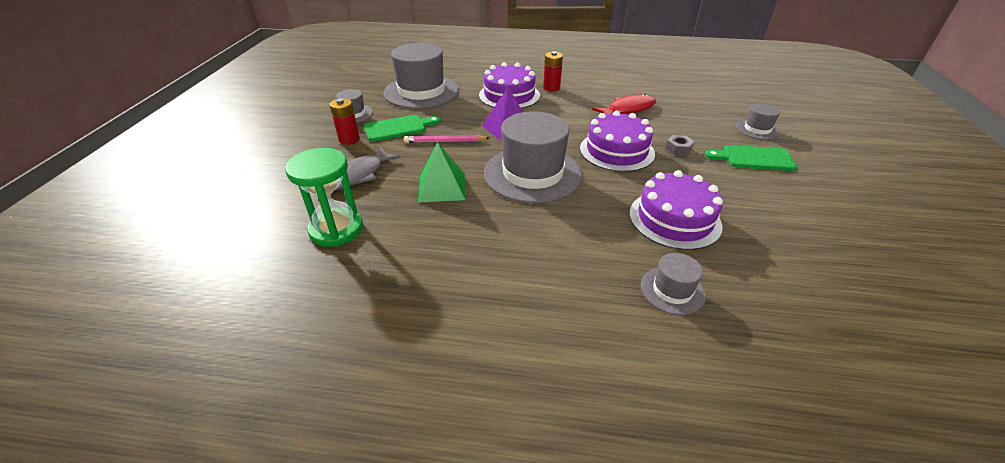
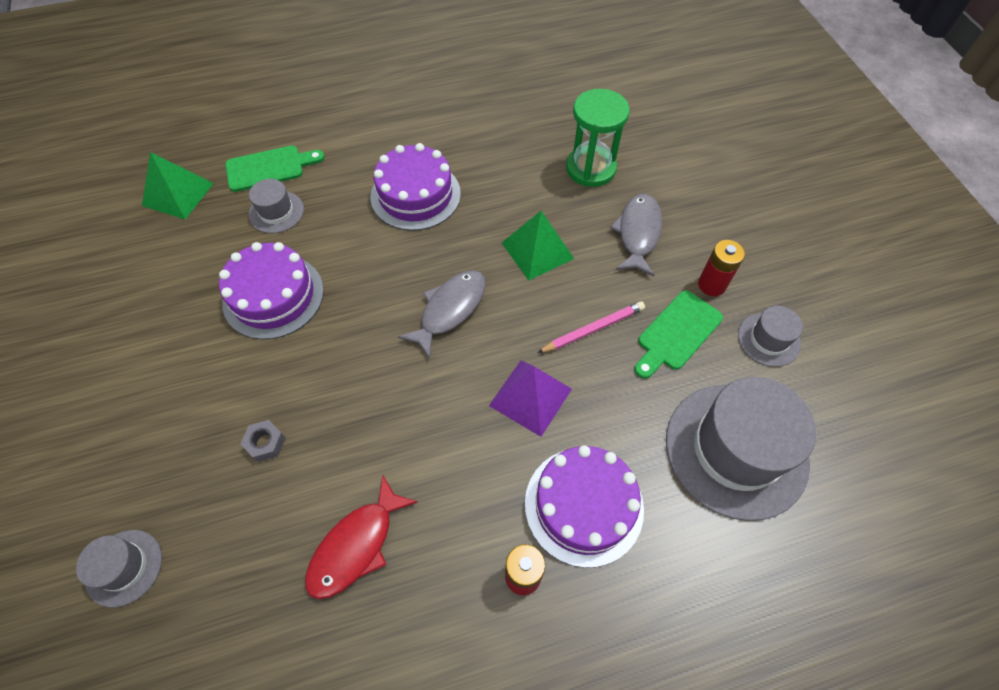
camera: 155 degrees right, 20 degrees up
grey hat [484,111,582,203] -> grey fish [398,270,486,359]
purple cake [580,111,655,172] -> purple cake moved to [370,143,461,231]
green cutting board [705,145,797,171] -> green cutting board moved to [225,146,325,192]
none -> green pyramid [142,152,214,219]

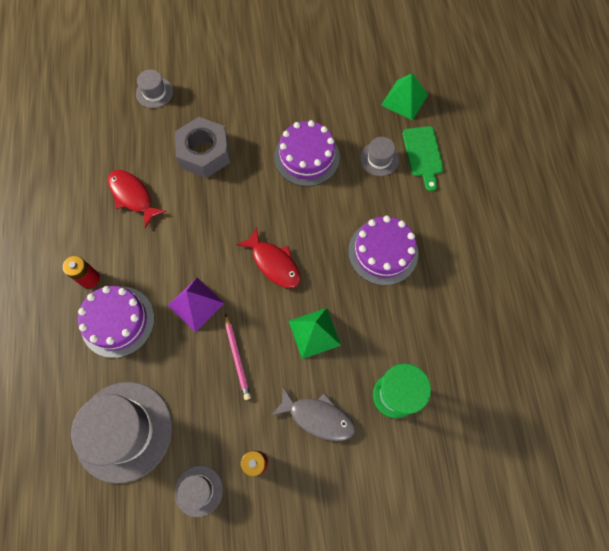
camera: 100 degrees right, 10 degrees up
grey nut [240,420,285,462] -> grey nut [175,117,230,178], size x2.46
grey fish [398,270,486,359] -> red fish [236,227,301,288]
green cutting board [634,290,723,379] -> none

